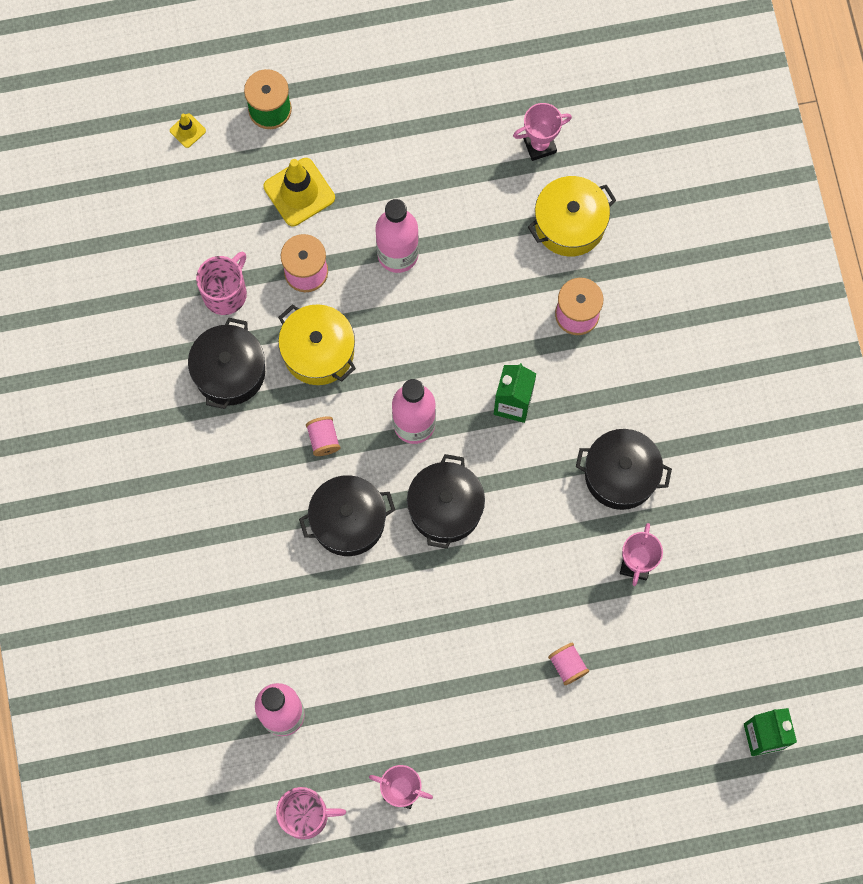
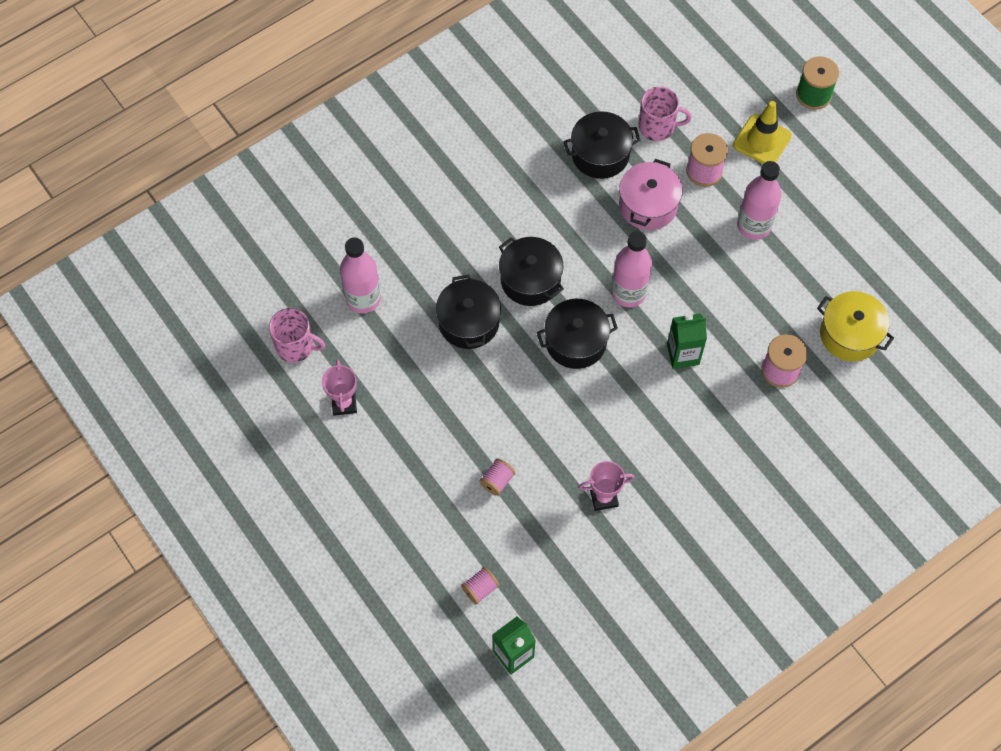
camera: 65 degrees right, 10 degrees down
yellow traffic cone [170,113,206,148] -> none
pink mug [276,787,346,839] -> pink mug turned 45 degrees counterclockwise [269,308,325,362]
yellow pot [278,304,356,385] -> pink pot [619,159,683,230]
pink spool [306,416,340,456] -> pink spool moved to [461,567,500,605]
pink trophy [513,103,572,161] -> none
black pot [576,429,672,510] -> black pot moved to [436,274,501,349]

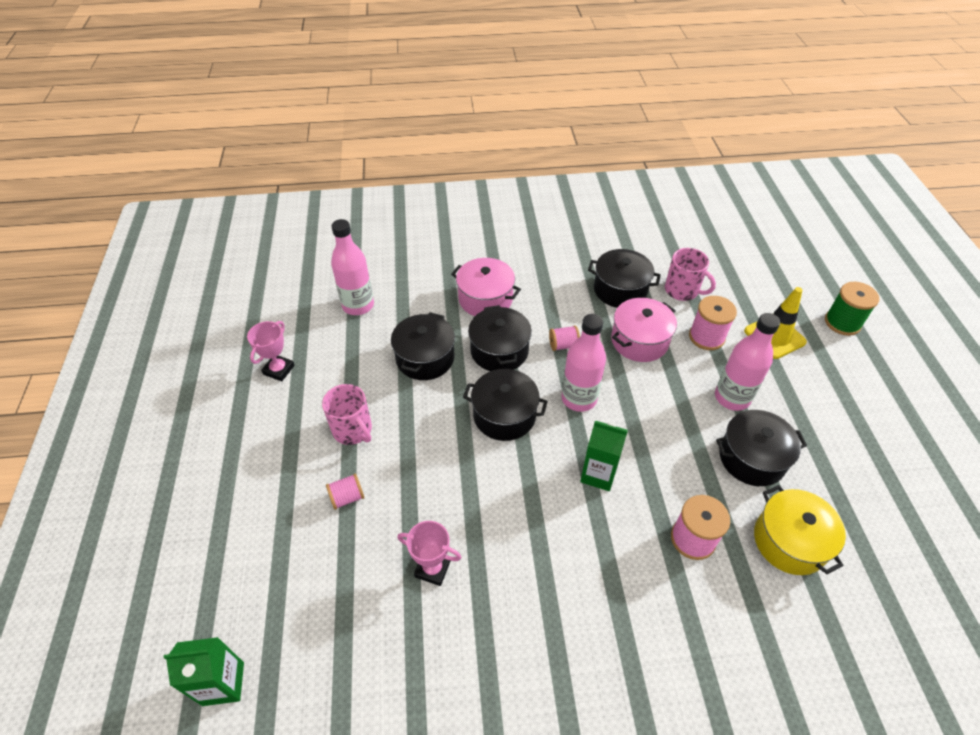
camera: 30 degrees right, 15 degrees down
pink mug [269,308,325,362] -> pink mug moved to [322,384,372,445]
pink spool [461,567,500,605] -> pink spool moved to [549,325,580,351]
none -> pink pot [451,258,521,316]
none -> black pot [716,410,807,486]

